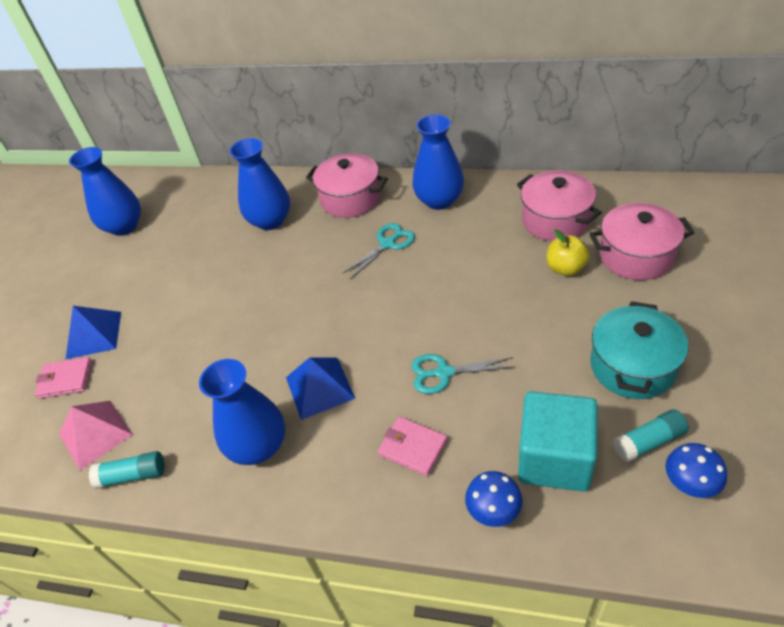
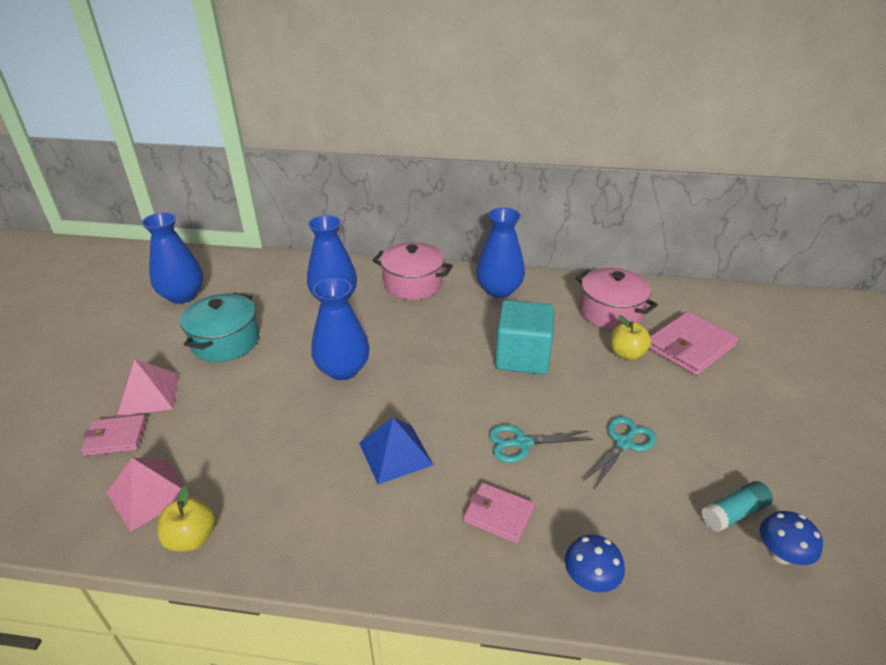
camera: 10 degrees left, 10 degrees down
blue pyramid [65,306,121,360] -> pink pyramid [116,360,179,417]
turquoise glue stick [89,451,164,489] -> yellow apple [157,485,215,551]
blue vase [199,359,285,465] -> blue vase moved to [311,278,370,380]
turquoise scissors [342,223,415,279] -> turquoise scissors moved to [582,416,656,489]
turquoise cube [518,392,598,492] -> turquoise cube moved to [495,300,554,375]
pink pot [590,203,694,280] -> pink wallet [649,311,738,376]
turquoise pot [590,301,688,399] -> turquoise pot moved to [180,292,259,362]

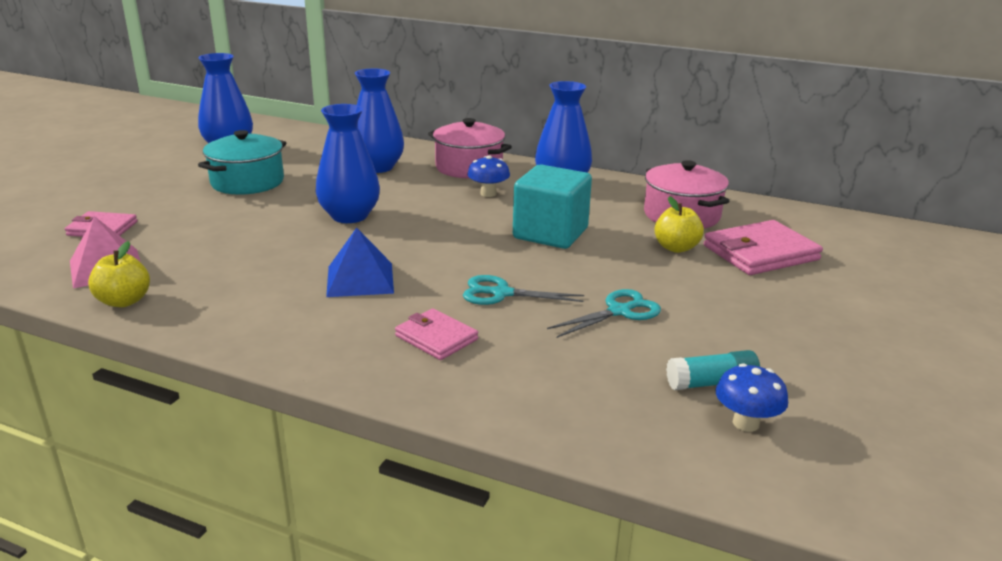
camera: 15 degrees right, 10 degrees down
pink pyramid [116,360,179,417] -> none
blue mushroom [565,535,625,592] -> blue mushroom moved to [467,155,510,197]

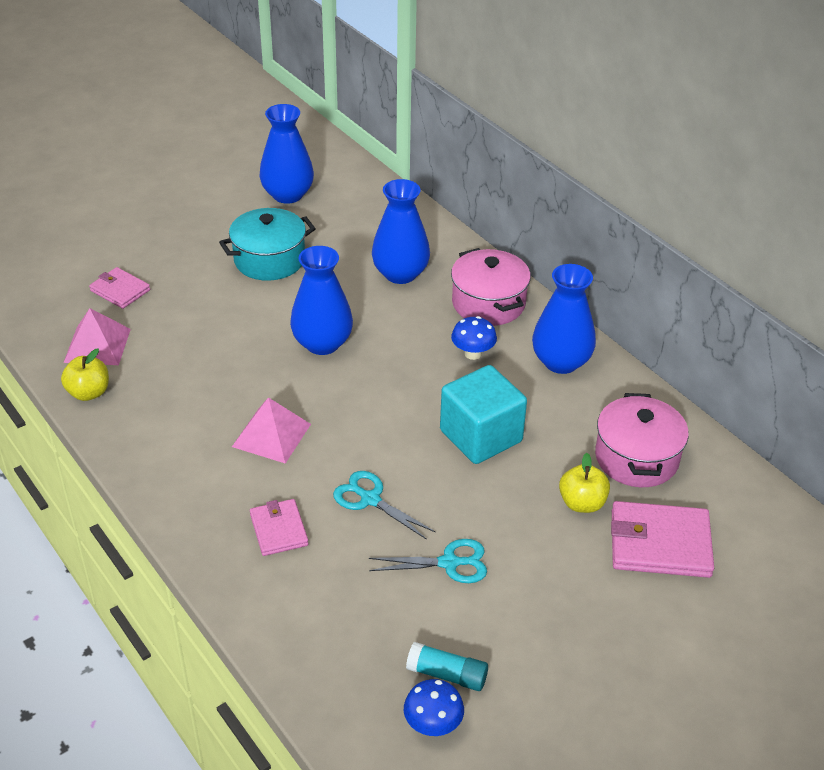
camera: 30 degrees right, 15 degrees up
blue pyramid [326,228,394,297] -> pink pyramid [232,397,311,464]

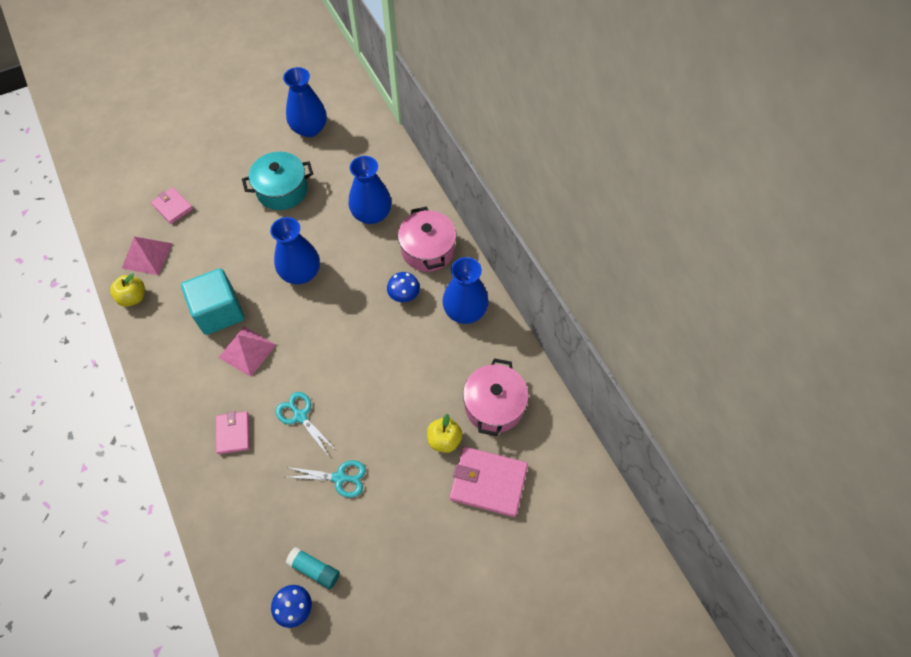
camera: 10 degrees right, 20 degrees up
turquoise cube [440,365,527,464] -> turquoise cube moved to [181,268,244,335]

